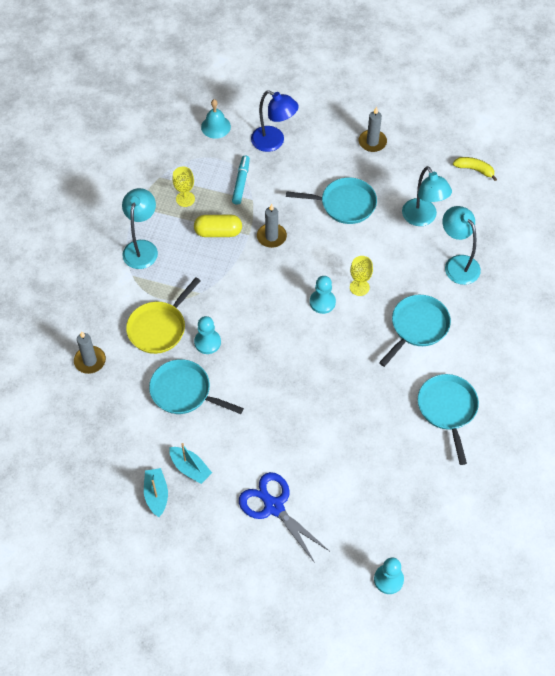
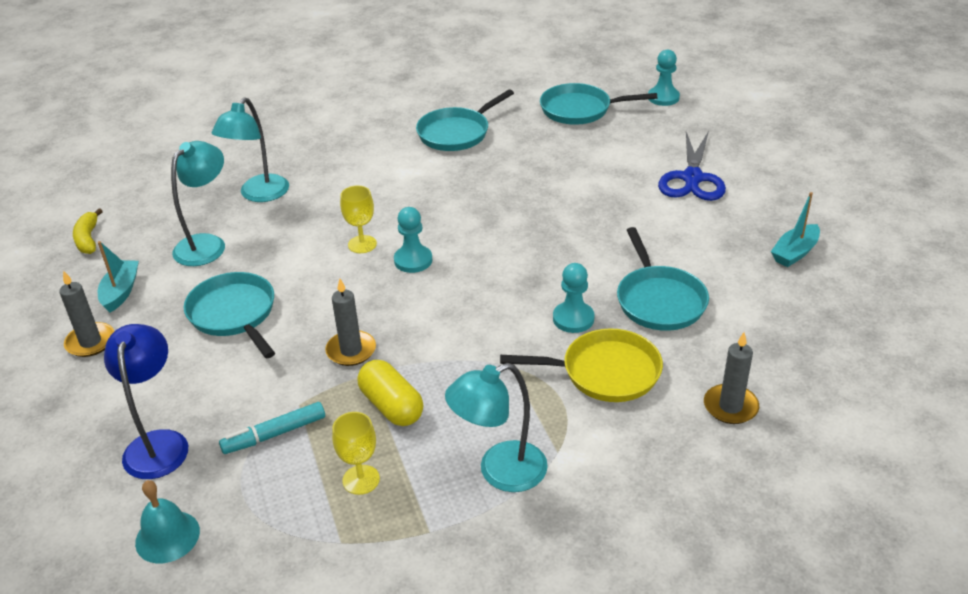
camera: 125 degrees left, 20 degrees down
turquoise boat [169,443,212,484] -> turquoise boat moved to [98,241,139,313]
turquoise pan [379,295,451,367] -> turquoise pan moved to [540,83,657,125]

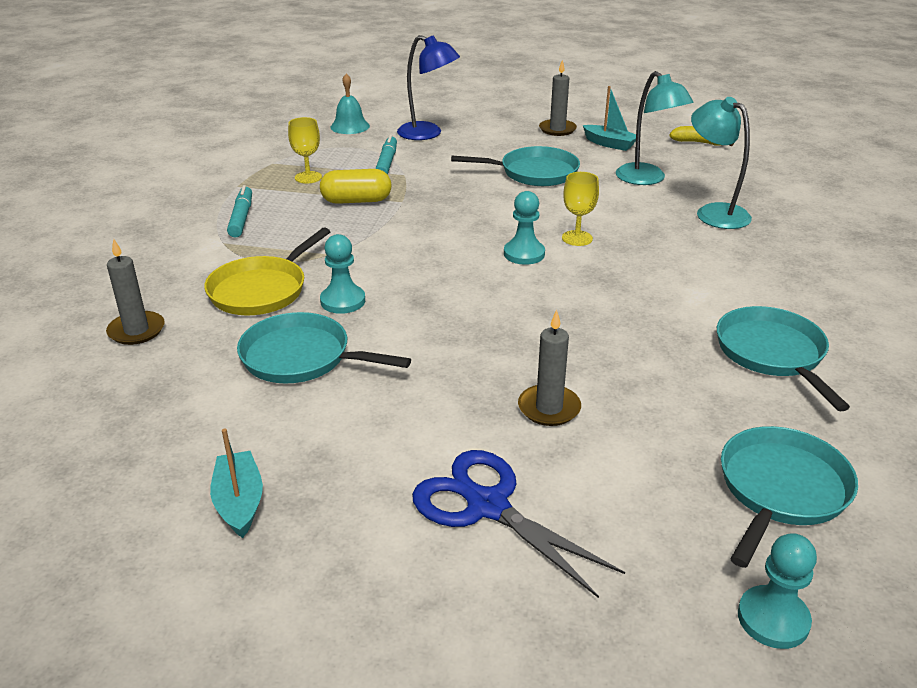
camera: 120 degrees right, 5 degrees down
grey candle [325,279,376,366] -> grey candle moved to [518,310,581,426]
turquoise lamp [445,363,548,492] -> turquoise marker [227,185,252,238]

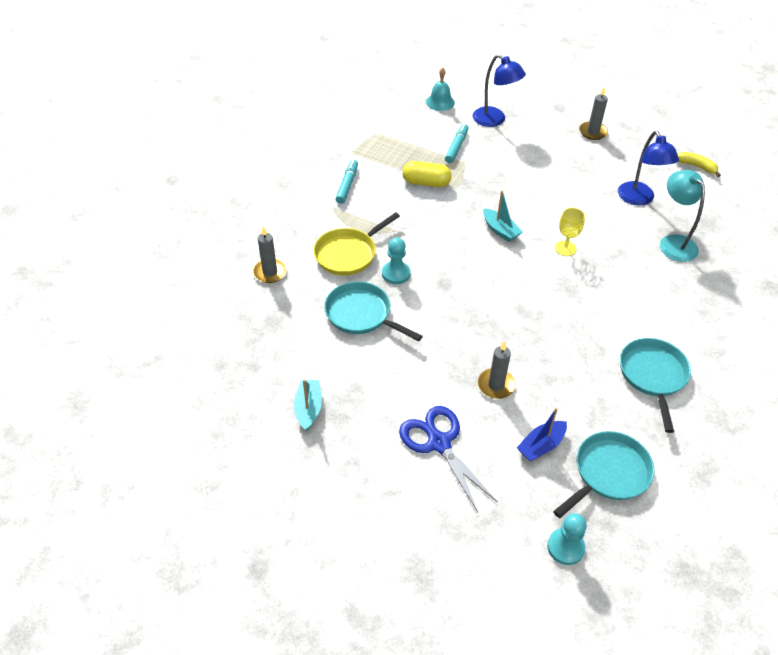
camera: 15 degrees right, 15 degrees up
yellow goblet [288,117,322,183] -> none
turquoise pan [451,146,580,186] -> none
turquoise pawn [504,191,545,265] -> none
turquoise boat [583,86,636,151] -> turquoise boat moved to [483,190,522,242]
turquoise lamp [616,71,694,185] -> blue lamp [618,131,679,206]
none -> blue boat [517,408,567,461]

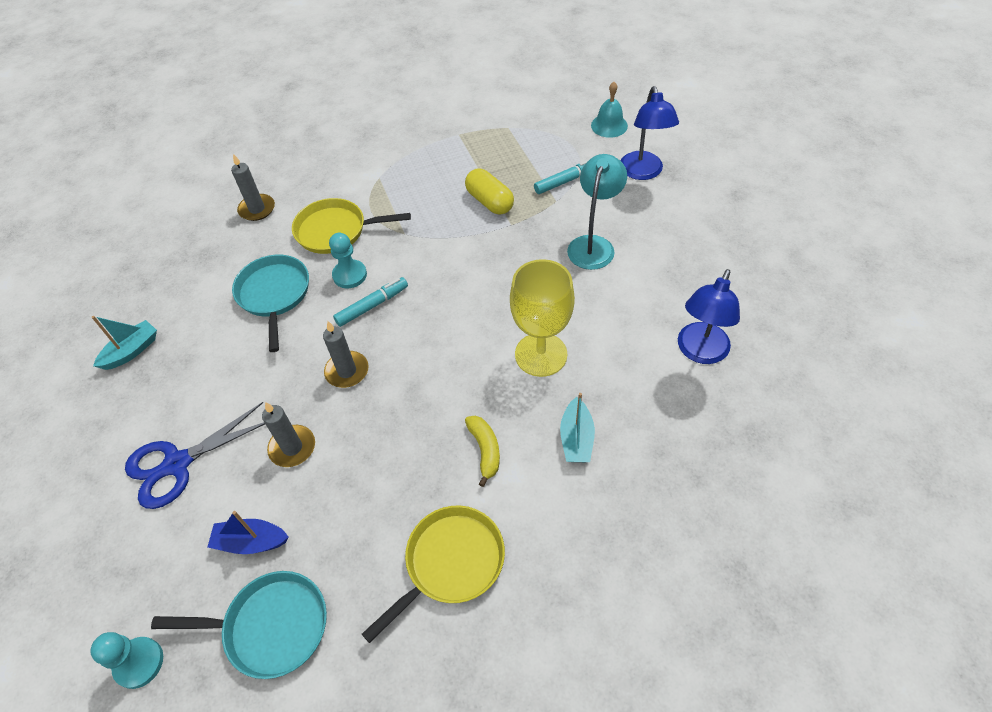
camera: 45 degrees right, 5 degrees up
turquoise marker [336,160,358,204] -> turquoise marker moved to [333,277,408,327]
blue scissors [399,406,498,512] -> blue scissors turned 135 degrees counterclockwise [125,402,265,509]
turquoise boat [483,190,522,242] -> turquoise boat moved to [560,393,595,462]
yellow goblet [555,208,585,256] -> yellow goblet [510,259,575,377], size x1.83
grey candle [579,86,608,140] -> grey candle moved to [323,321,369,388]
turquoise pan [620,338,691,433] -> yellow pan [362,506,505,643]
turquoise lamp [660,170,705,262] -> turquoise lamp moved to [567,154,627,270]
yellow banana [678,152,721,177] -> yellow banana moved to [465,416,500,487]

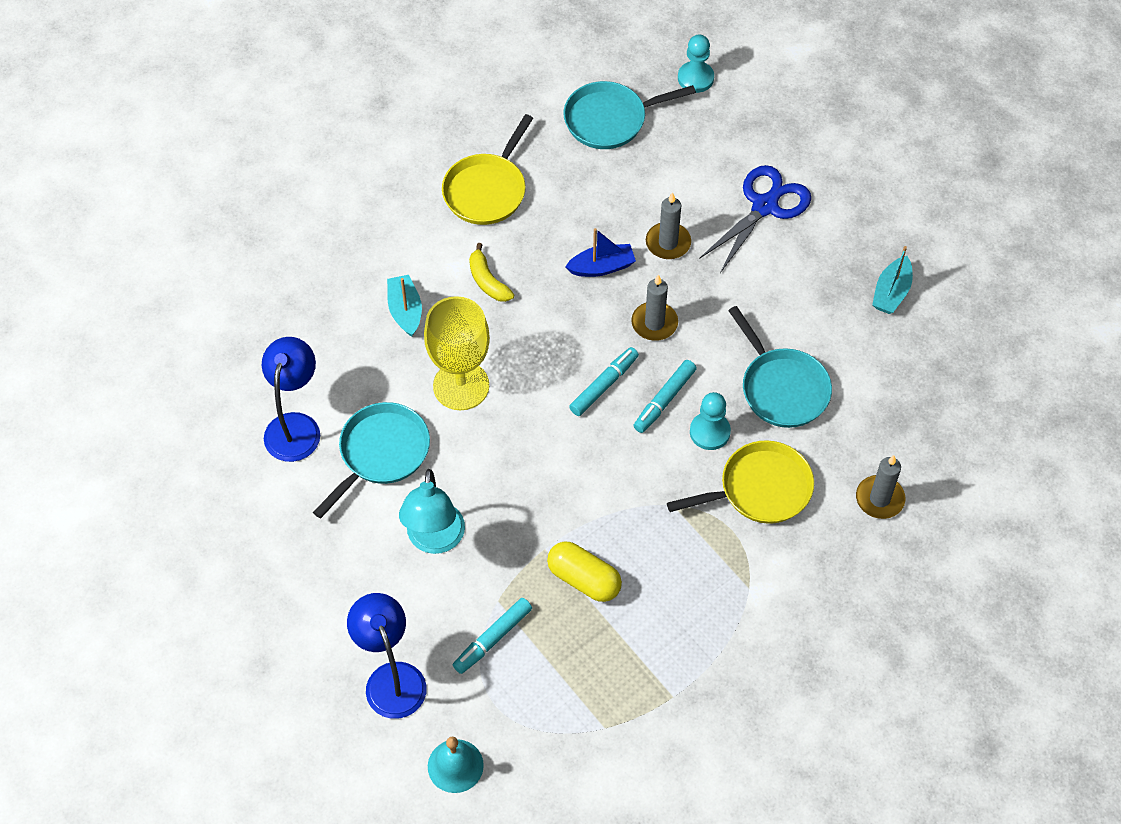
camera: 160 degrees right, 5 degrees up
blue boat [208,511,289,554] -> blue boat moved to [565,228,636,277]
none -> turquoise pan [313,402,430,518]
none -> turquoise marker [569,347,639,416]

